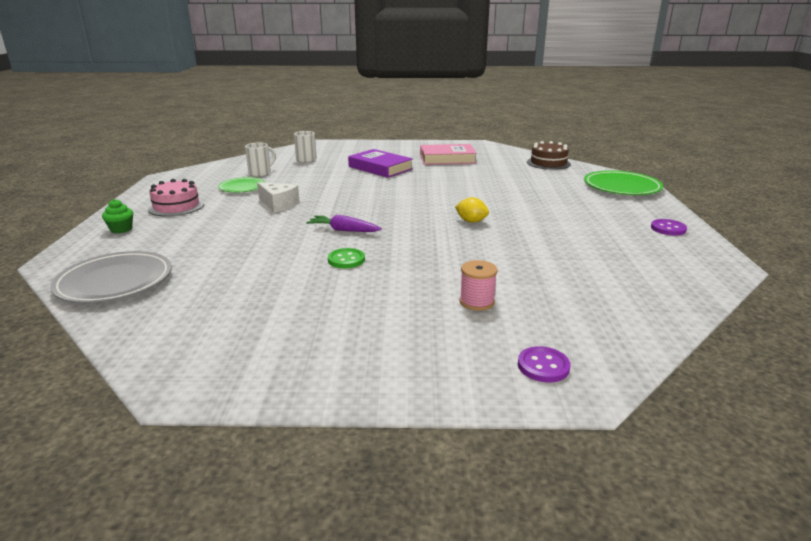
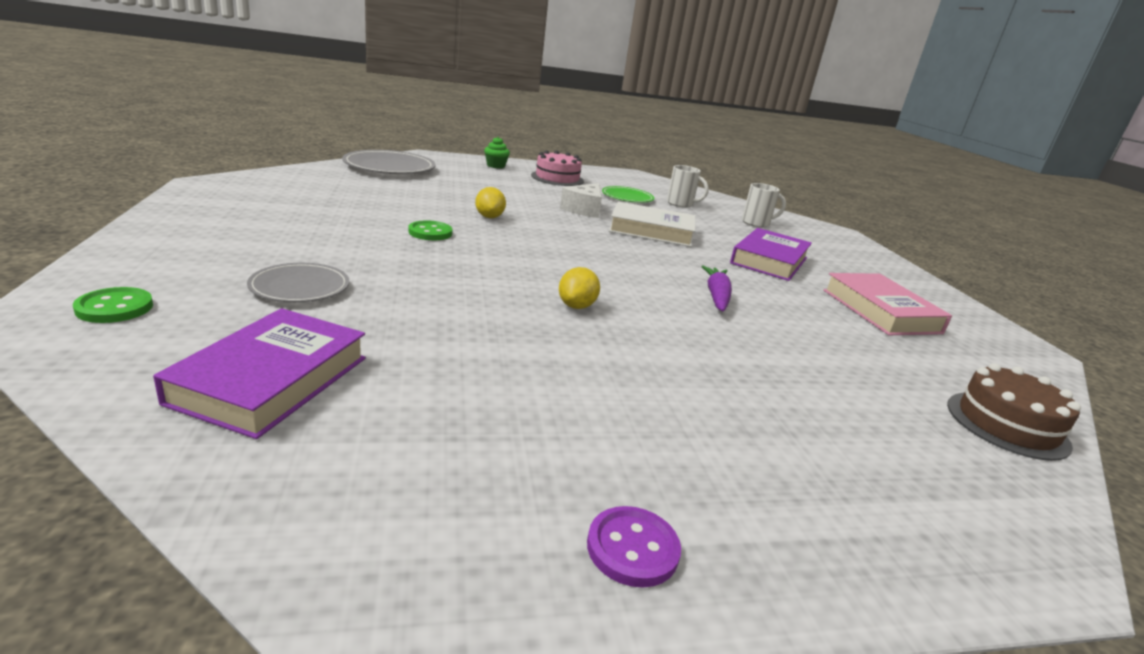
camera: 75 degrees right, 0 degrees up
purple carrot [306,215,382,232] -> purple carrot moved to [701,266,732,311]
pink spool [459,260,498,311] -> grey plate [247,263,349,302]
purple button [518,346,570,382] -> green button [73,287,153,323]
green plate [584,170,663,195] -> none
none -> purple book [153,308,366,439]
none -> yellow lemon [475,187,506,218]
none -> white book [609,201,695,247]

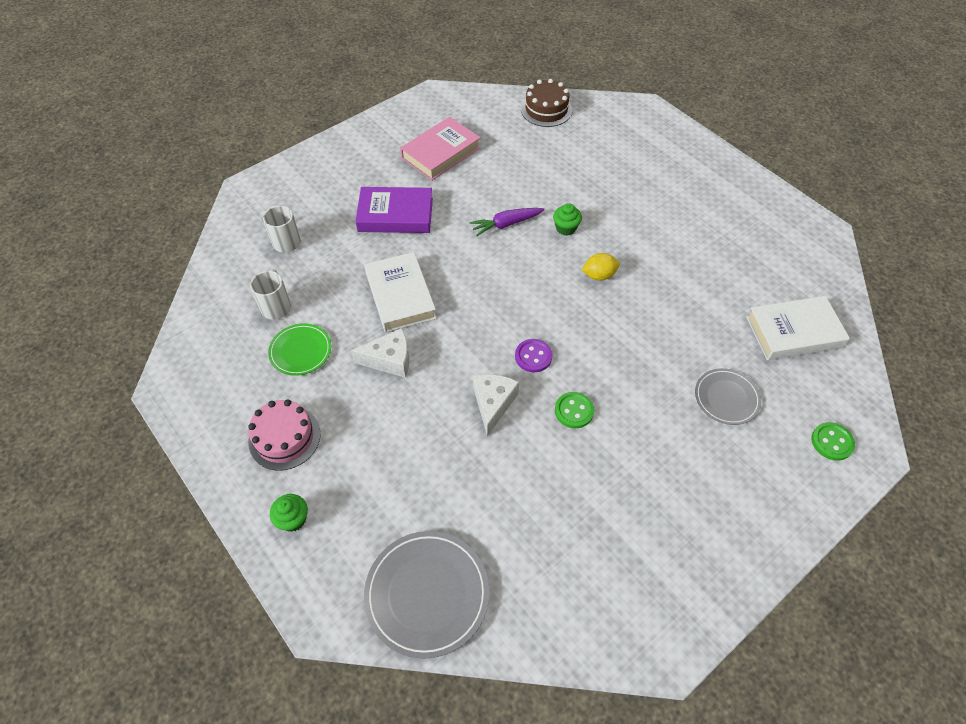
camera: 115 degrees left, 30 degrees up
purple book [153,308,366,439] -> white book [746,296,850,360]
yellow lemon [475,187,506,218] -> white cheese [473,374,519,436]
purple button [587,506,681,587] -> purple button moved to [515,339,553,372]
none -> green cupcake [553,203,582,236]

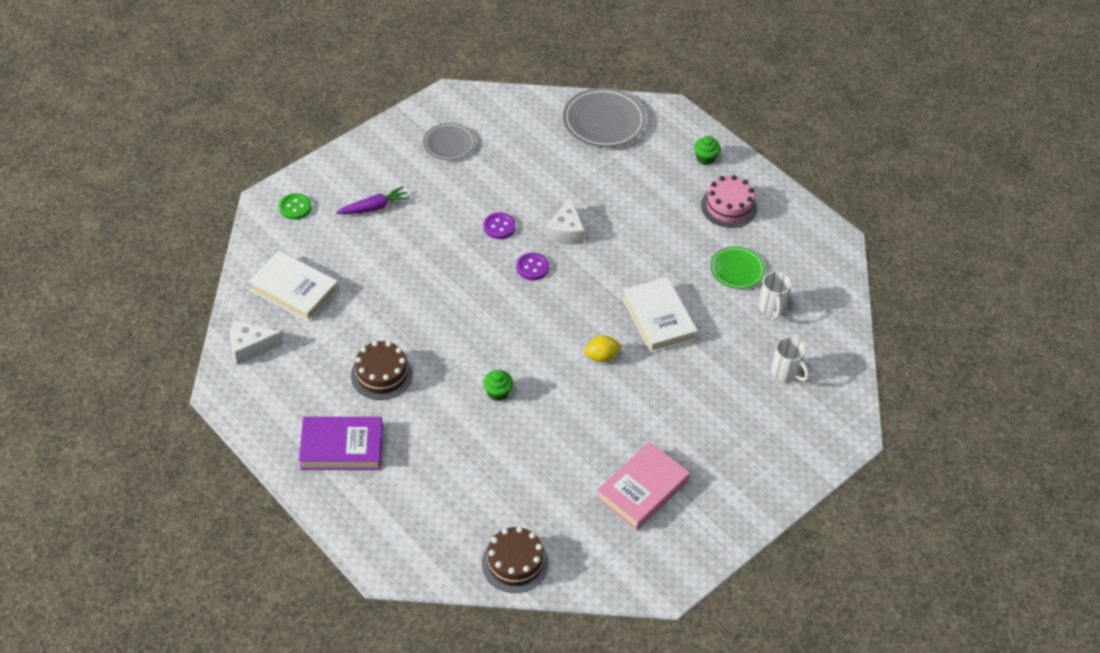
camera: 175 degrees right, 5 degrees down
white cheese [351,328,409,378] -> white cheese moved to [230,320,284,365]
purple book [355,187,433,233] -> purple book moved to [299,417,383,470]
purple carrot [470,208,545,236] -> purple carrot moved to [336,186,410,214]
green button [555,392,594,428] -> purple button [484,212,516,239]
yellow lemon [582,253,620,281] -> yellow lemon moved to [584,335,622,362]
grey plate [695,368,761,425] -> grey plate moved to [423,123,475,160]
white book [746,296,850,360] -> white book turned 45 degrees clockwise [249,251,339,322]
none -> brown cake [351,341,413,400]

